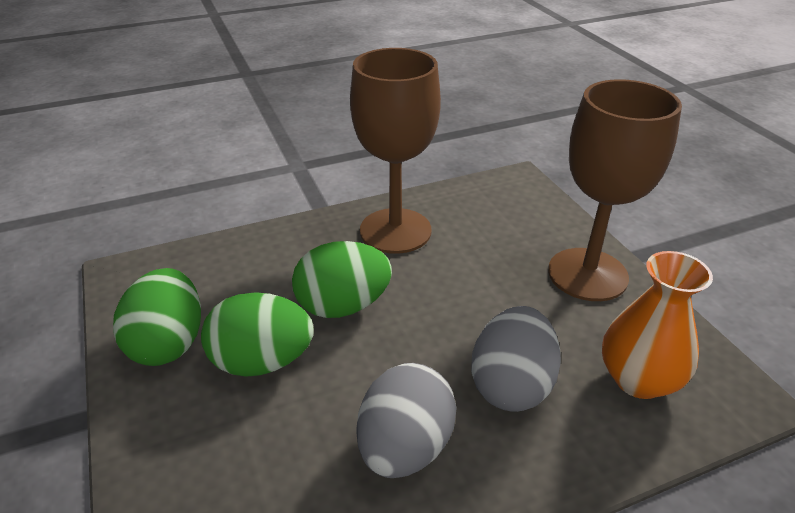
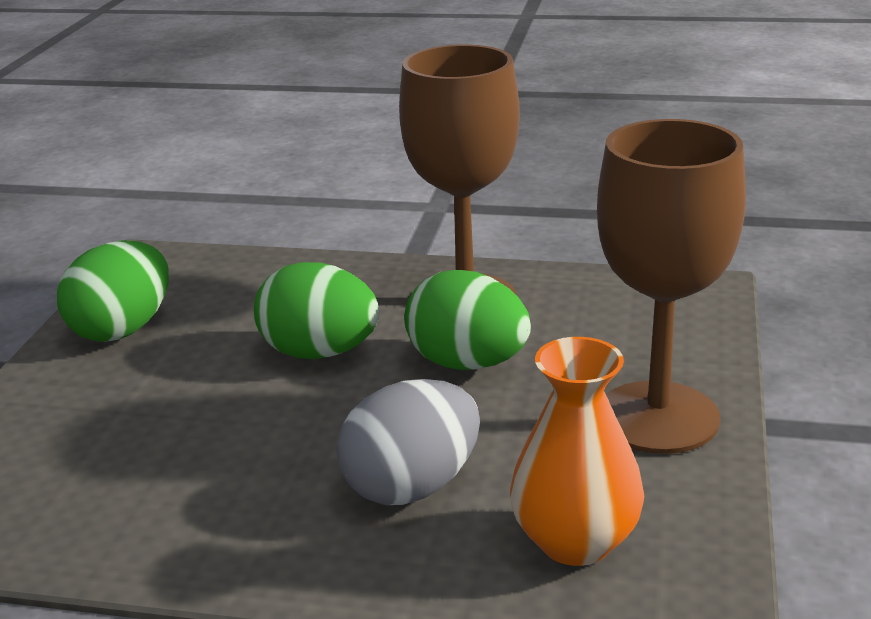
camera: 35 degrees right, 10 degrees down
green egg [201,292,313,377] -> green egg moved to [404,270,531,370]
grey egg [357,363,457,478] -> none

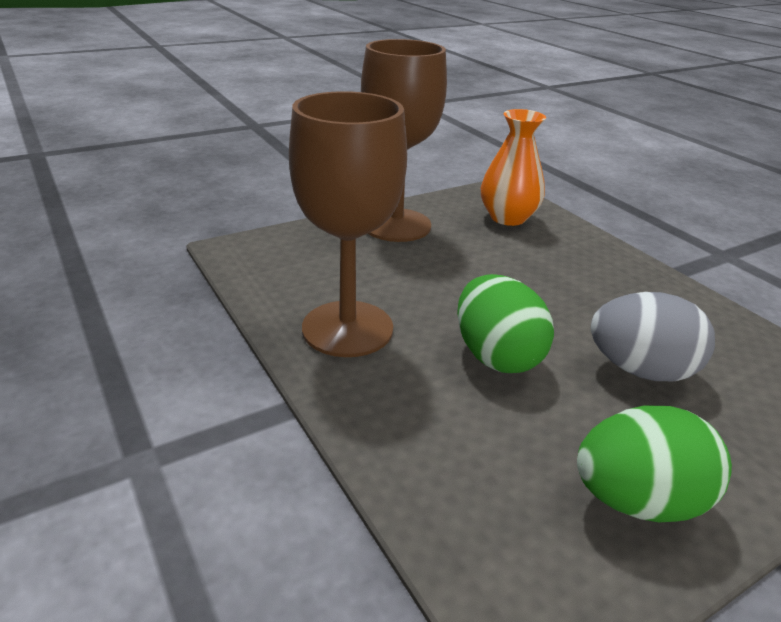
camera: 135 degrees left, 5 degrees up
grey egg [337,379,480,505] -> grey egg moved to [591,292,715,381]
green egg [404,270,531,370] -> none

